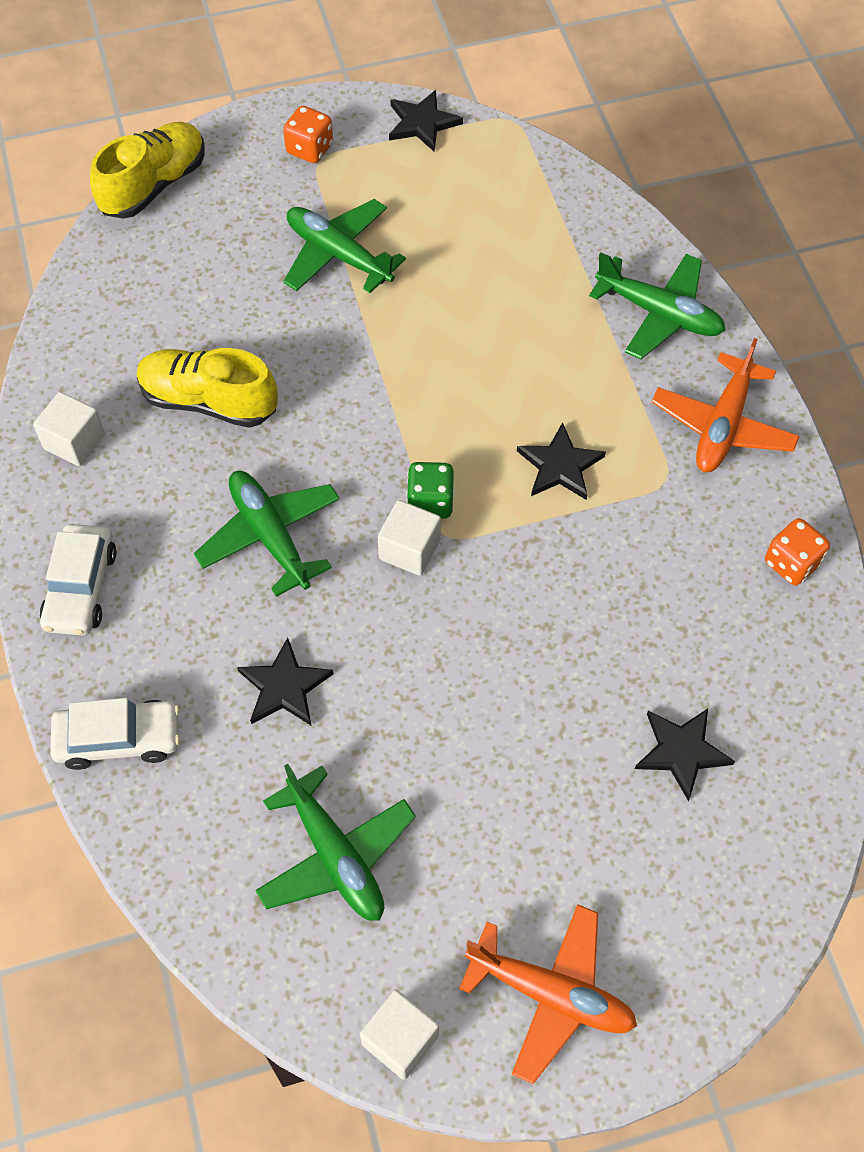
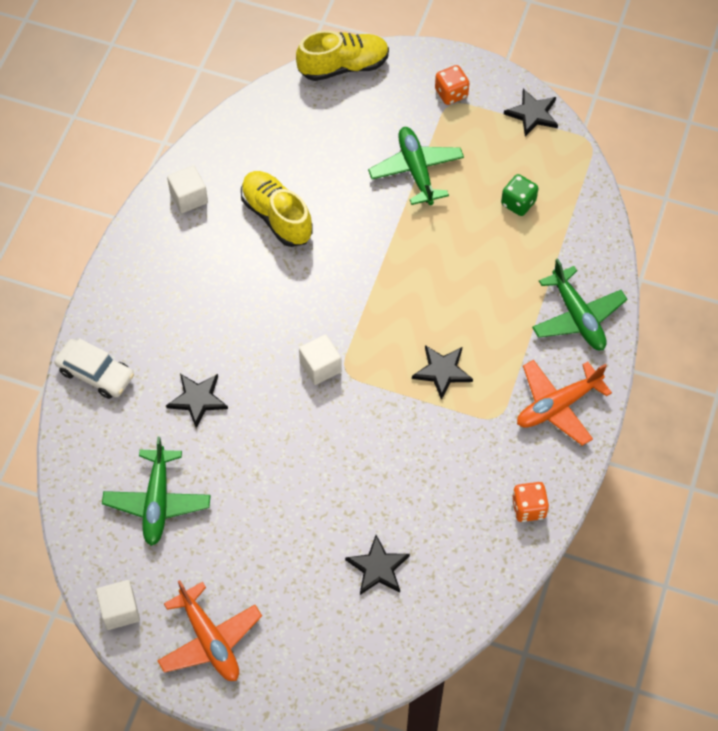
camera: 35 degrees right, 0 degrees up
white car [40,524,117,636] -> none
green plane [194,471,340,597] -> none
green dice [406,462,454,519] -> green dice moved to [501,174,538,216]

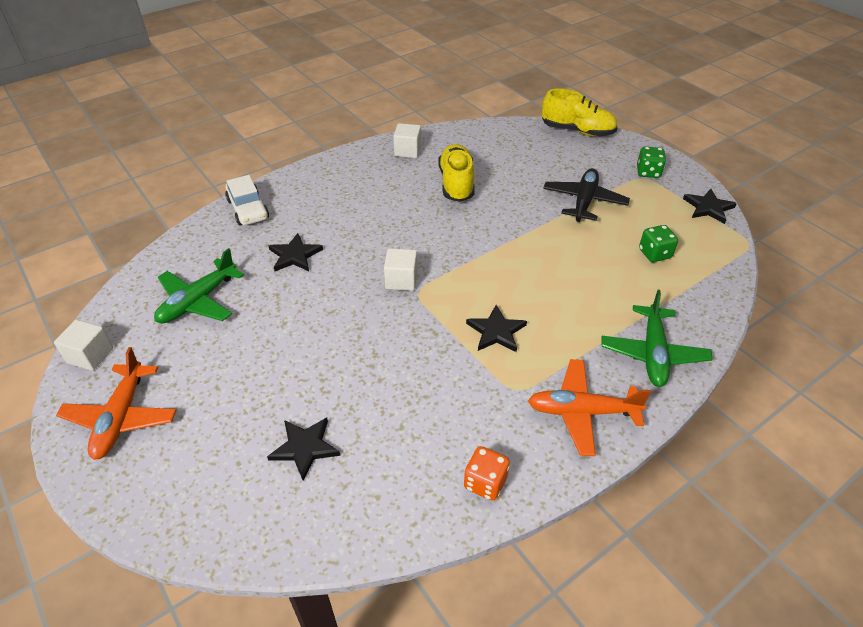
camera: 35 degrees right, 15 degrees down
green plane [368,127,464,205] -> black plane [543,168,630,222]
orange dice [435,65,469,105] -> green dice [637,146,666,178]

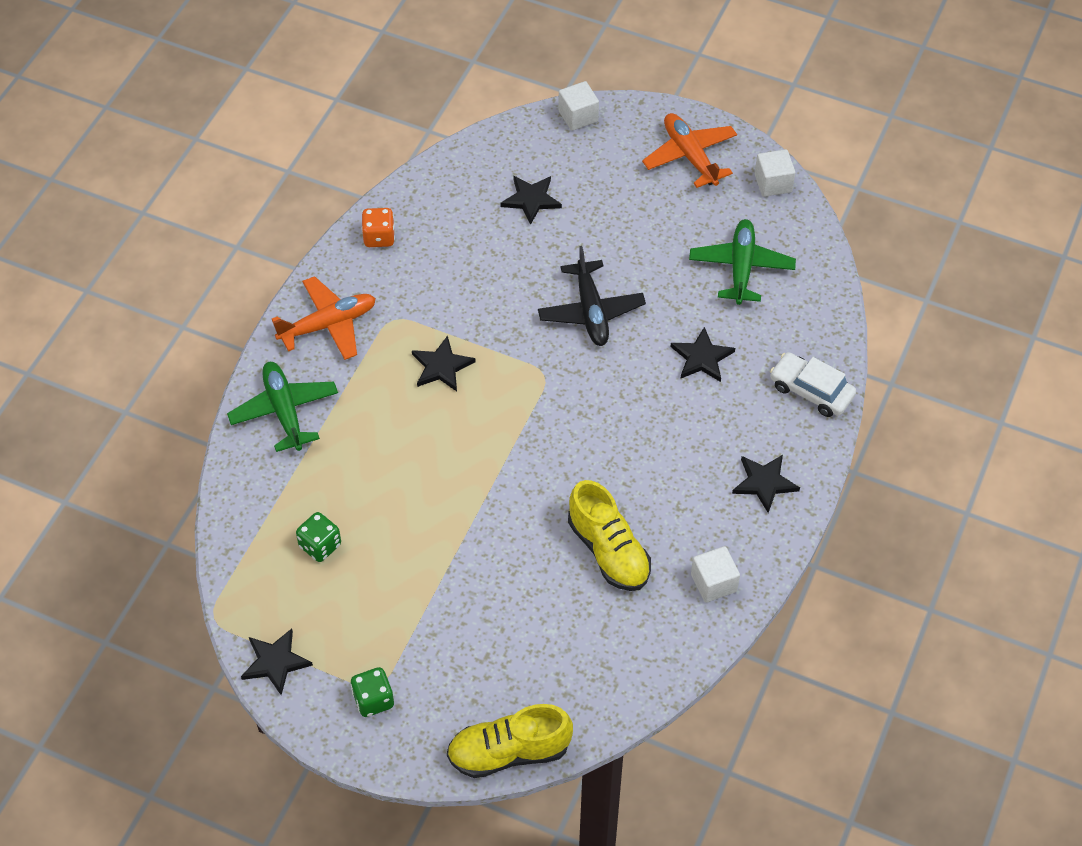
camera: 150 degrees right, 10 degrees up
white cube [384,248,418,291] -> white cube moved to [558,81,599,131]
black plane [543,168,630,222] -> black plane moved to [538,246,646,346]
none -> black star [732,455,800,513]

